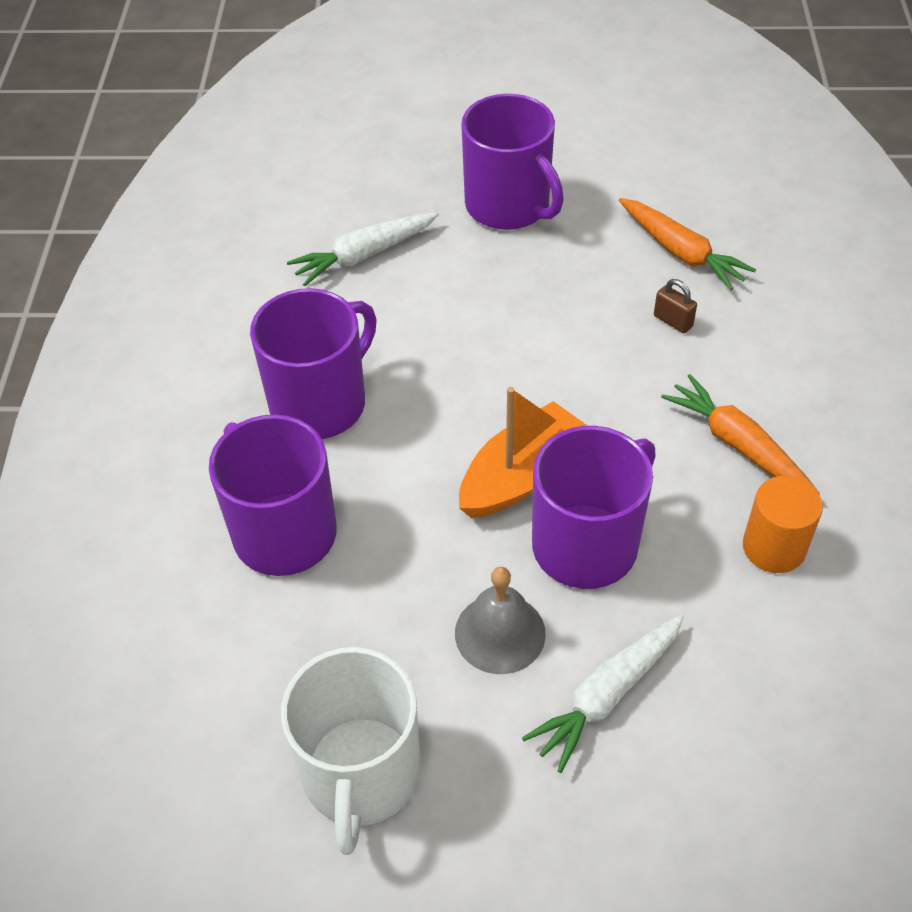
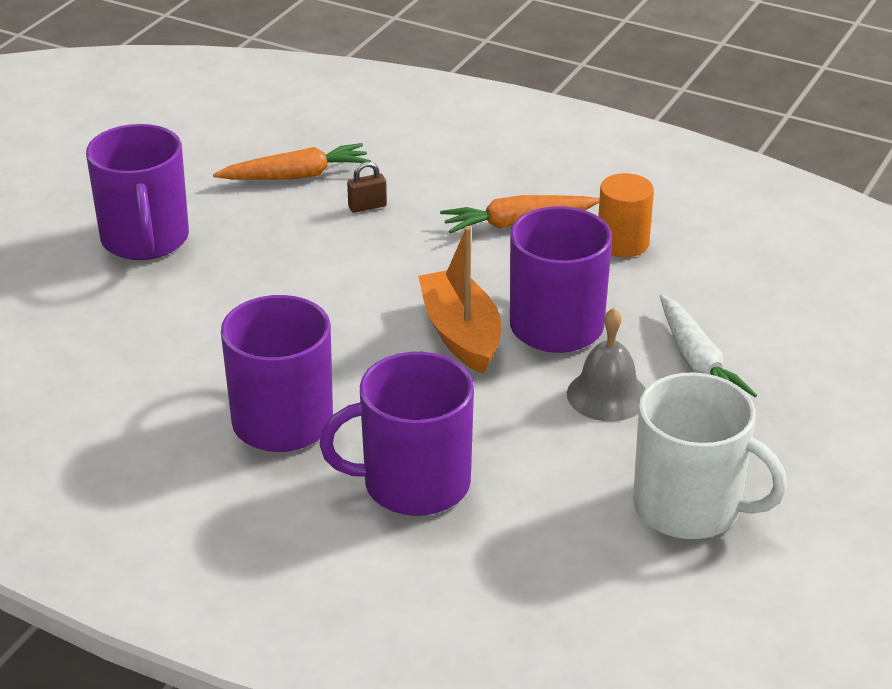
camera: 65 degrees left, 15 degrees down
white carrot [287,212,439,286] -> none
purple mug [461,94,564,230] -> purple mug turned 90 degrees clockwise [86,124,189,260]

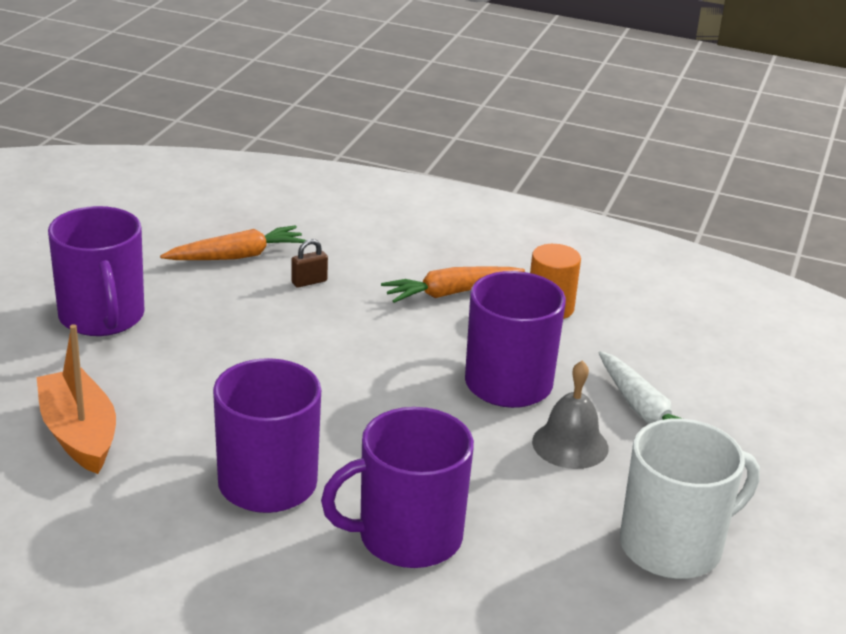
camera: 10 degrees left, 5 degrees down
orange boat [418,226,501,374] -> orange boat moved to [37,324,116,474]
white mug [633,372,787,539] -> white mug turned 45 degrees counterclockwise [620,419,760,579]

